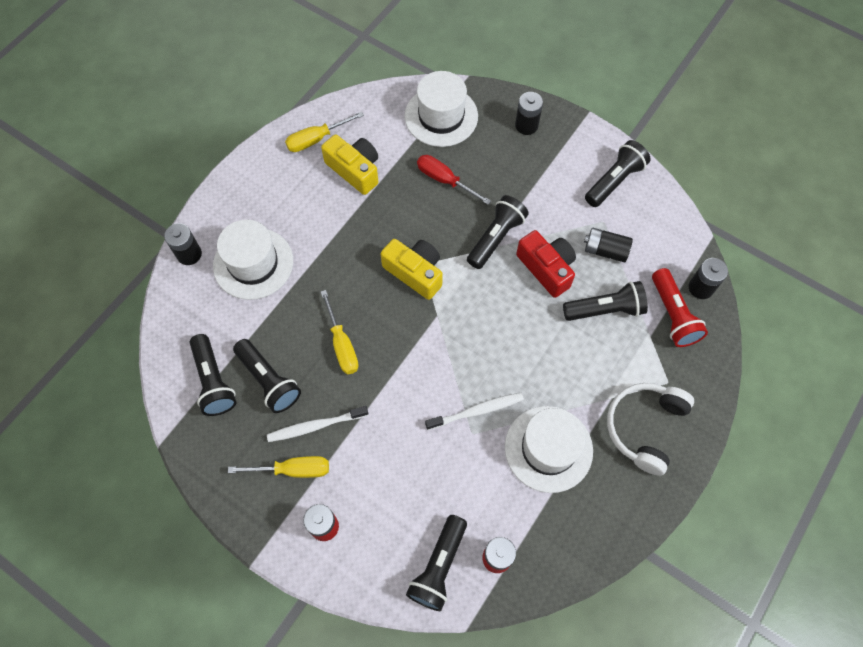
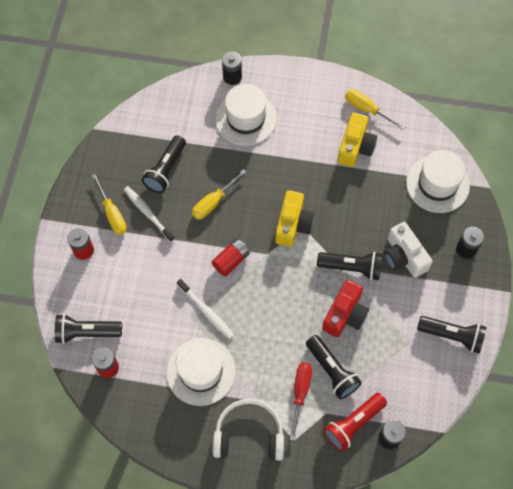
camera: 65 degrees right, 0 degrees up
black flashlight [190,334,236,416] -> none
red screwdriver [417,155,491,205] -> red screwdriver moved to [290,363,312,441]
black battery [584,228,633,262] -> none
none -> red battery [212,239,250,277]
none -> white camera [384,222,433,278]

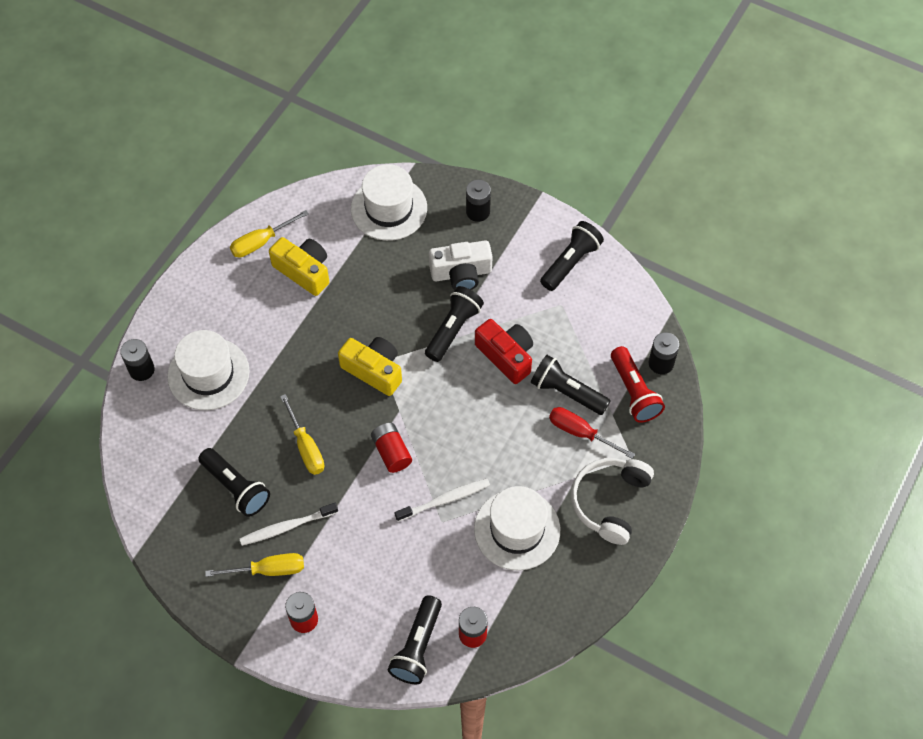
camera: 70 degrees left, 5 degrees down
black flashlight [306,335,362,399] -> black flashlight turned 135 degrees counterclockwise [531,355,610,415]

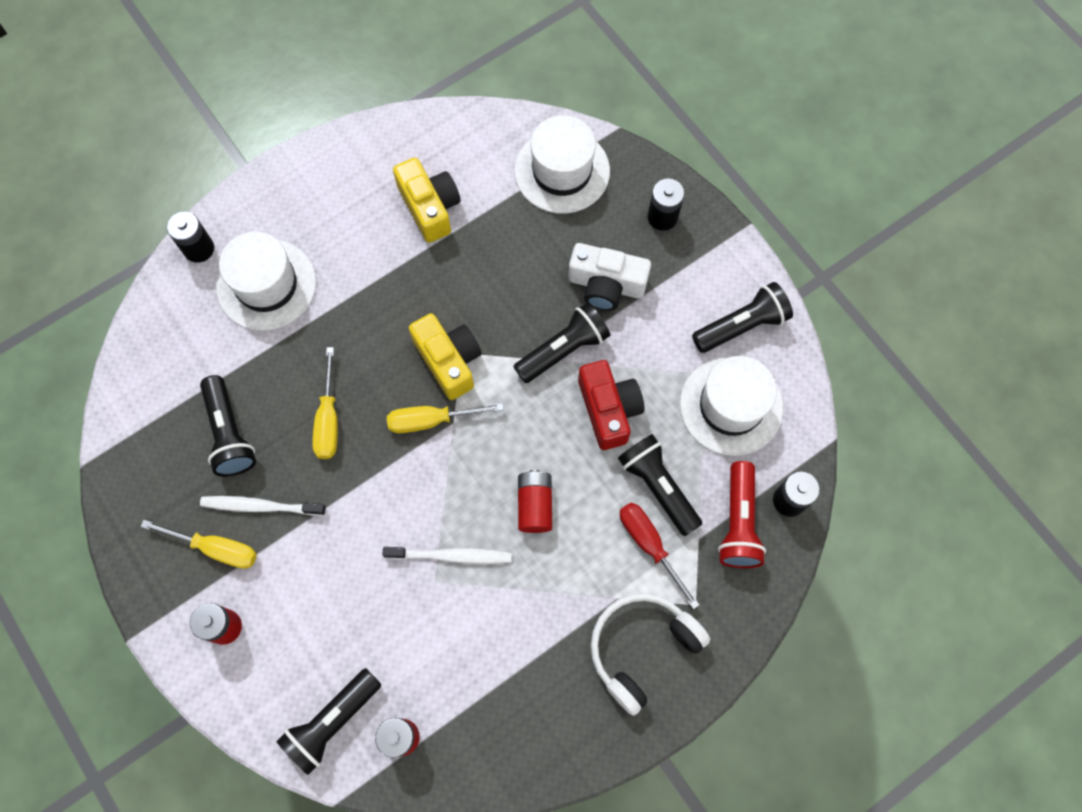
camera: 25 degrees right, 10 degrees up
yellow screwdriver [230,210,309,258] -> yellow screwdriver moved to [387,403,504,433]
red battery [371,422,412,473] -> red battery moved to [518,470,552,533]
white hat [474,486,560,571] -> white hat moved to [680,356,783,456]

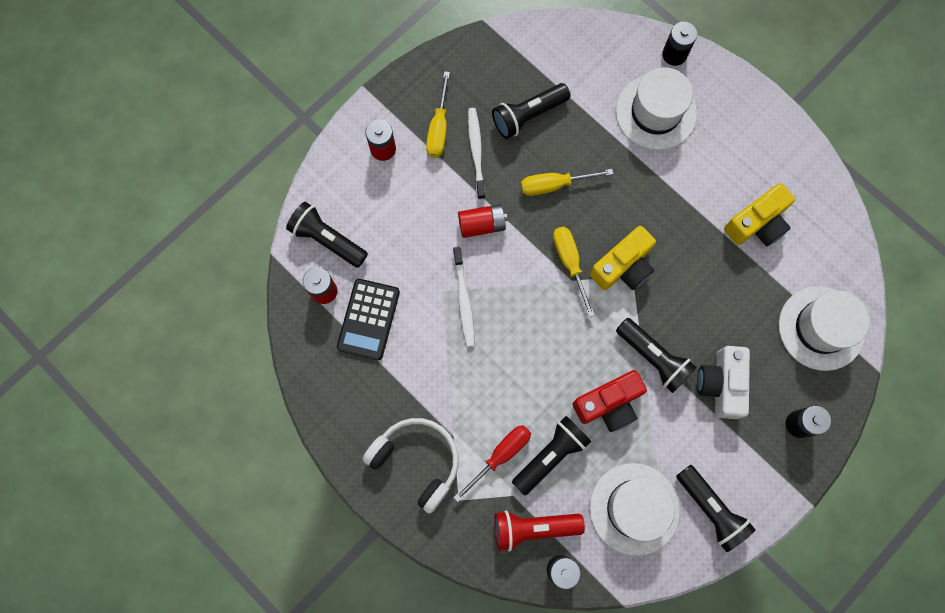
camera: 80 degrees right, 5 degrees up
red battery [518,470,552,533] -> red battery moved to [458,204,507,238]
none -> black calculator [337,279,400,360]

